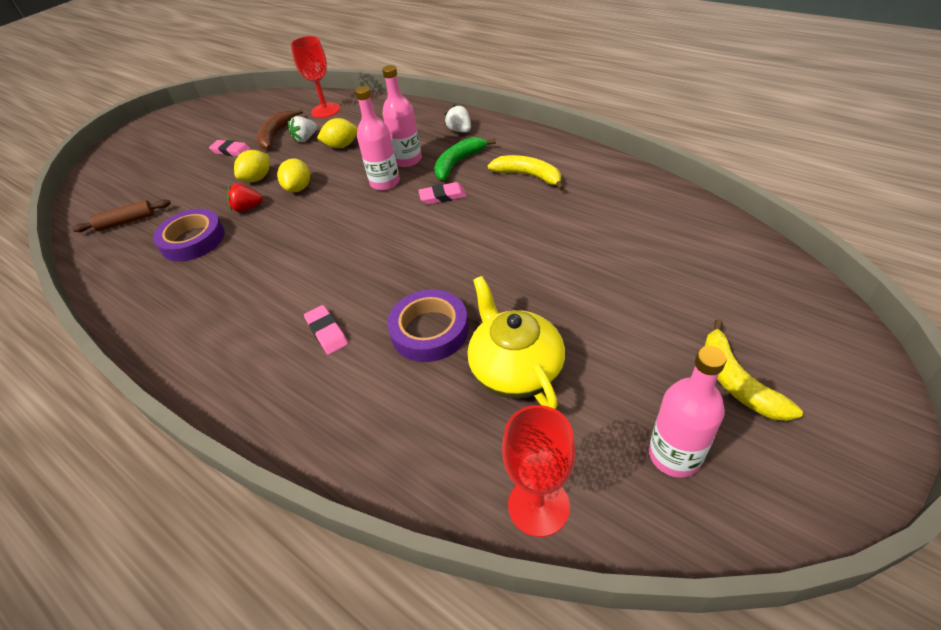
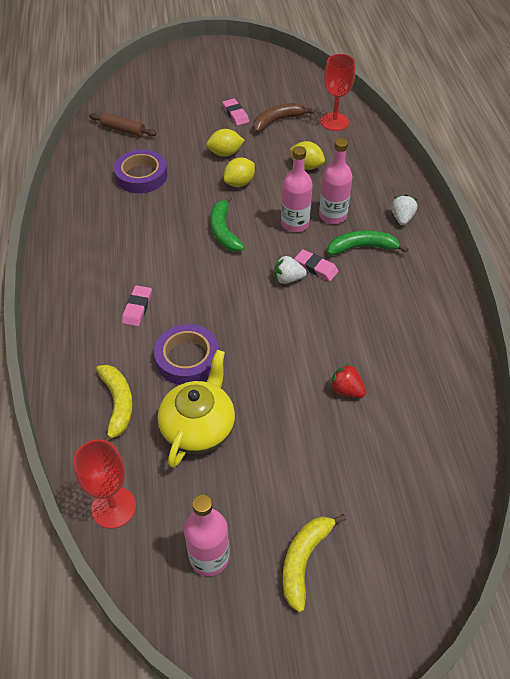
camera: 40 degrees right, 5 degrees up
red strawberry [227,183,263,212] -> red strawberry moved to [329,363,366,398]
white strawberry [288,116,317,142] -> white strawberry moved to [274,256,307,284]
yellow banana [488,155,565,191] -> yellow banana moved to [96,365,133,441]
none -> green banana [210,195,245,252]

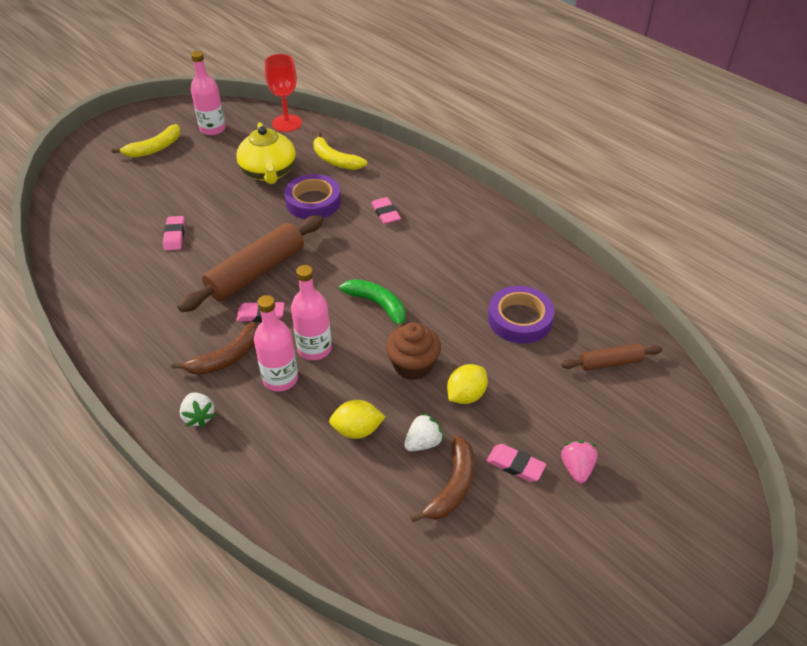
camera: 145 degrees right, 5 degrees down
yellow lemon [224,157,255,187] -> brown cupcake [386,322,441,380]
white strawberry [274,256,307,284] -> white strawberry moved to [404,413,444,451]
yellow banana [283,514,346,613] -> yellow banana turned 60 degrees clockwise [112,124,181,158]
red goblet [320,54,355,131] -> none
green banana [328,230,408,255] -> brown banana [171,321,258,375]
red strawberry [329,363,366,398] -> pink eraser [163,216,185,250]
none -> brown rolling pin [177,215,323,312]
none -> pink strawberry [561,440,598,483]

